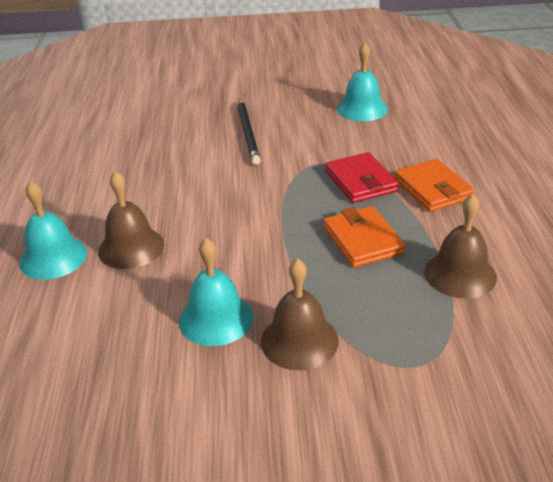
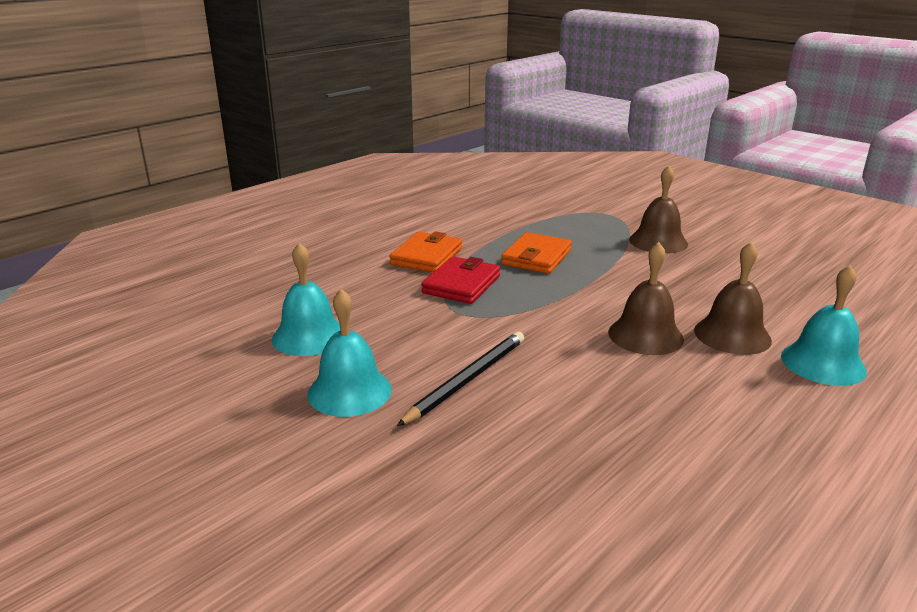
camera: 135 degrees left, 10 degrees down
turquoise bell [179,238,254,346] -> turquoise bell moved to [307,289,392,417]
brown bell [424,194,497,299] -> brown bell moved to [608,242,684,355]

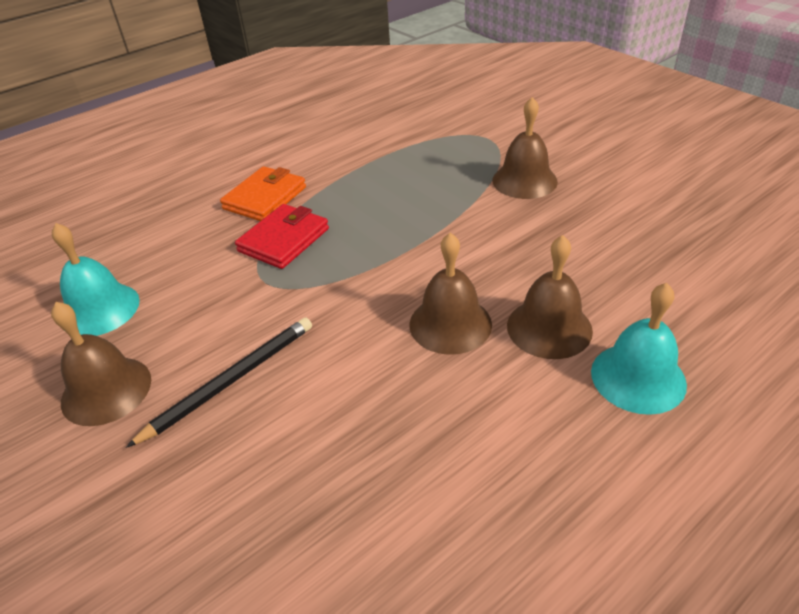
camera: 10 degrees right, 15 degrees up
turquoise bell [307,289,392,417] -> brown bell [51,302,151,426]
orange wallet [501,232,572,274] -> none

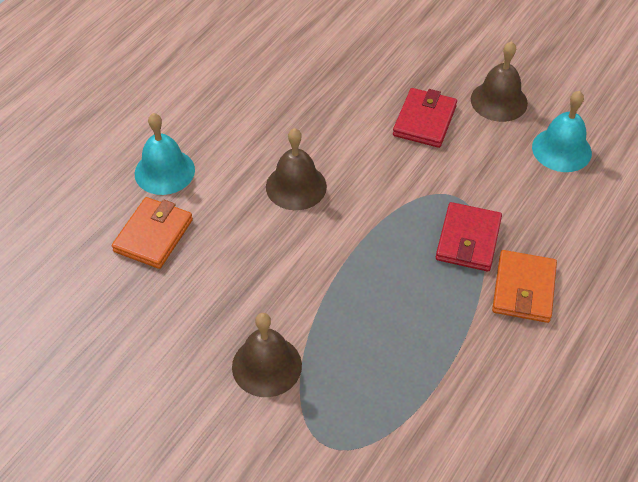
camera: 160 degrees right, 10 degrees up
black pencil [126,317,312,448] -> red wallet [393,88,457,148]
brown bell [507,235,593,359] -> none
none -> orange wallet [112,197,193,269]

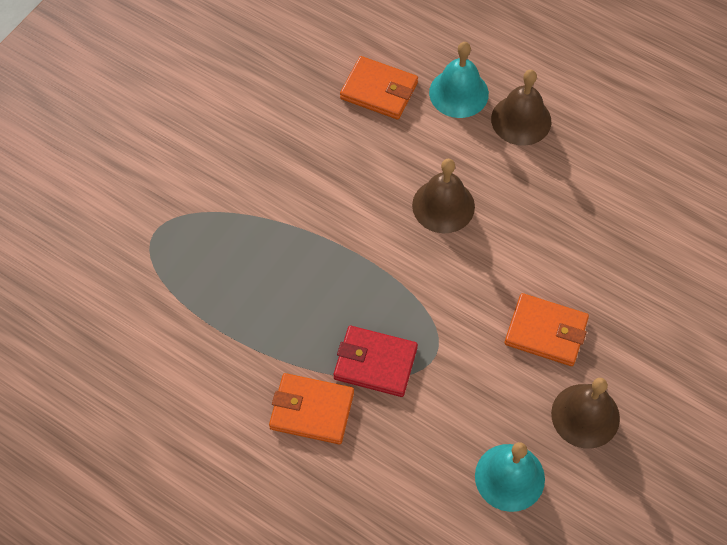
camera: 90 degrees right, 10 degrees up
brown bell [232,313,302,397] -> brown bell moved to [491,70,551,146]
red wallet [393,88,457,148] -> orange wallet [505,293,589,366]

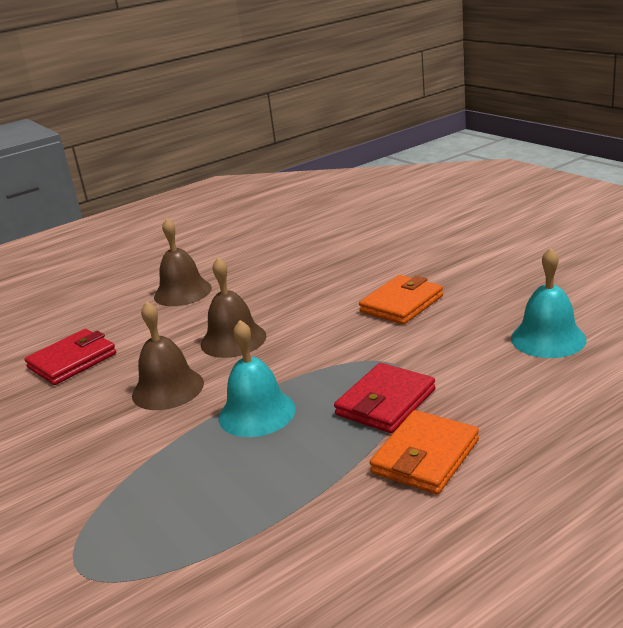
camera: 65 degrees left, 35 degrees down
orange wallet [340,56,418,119] -> red wallet [25,329,116,385]
turquoise bell [429,42,489,118] -> turquoise bell moved to [218,320,295,437]
brown bell [551,378,620,449] -> brown bell moved to [132,301,204,410]

